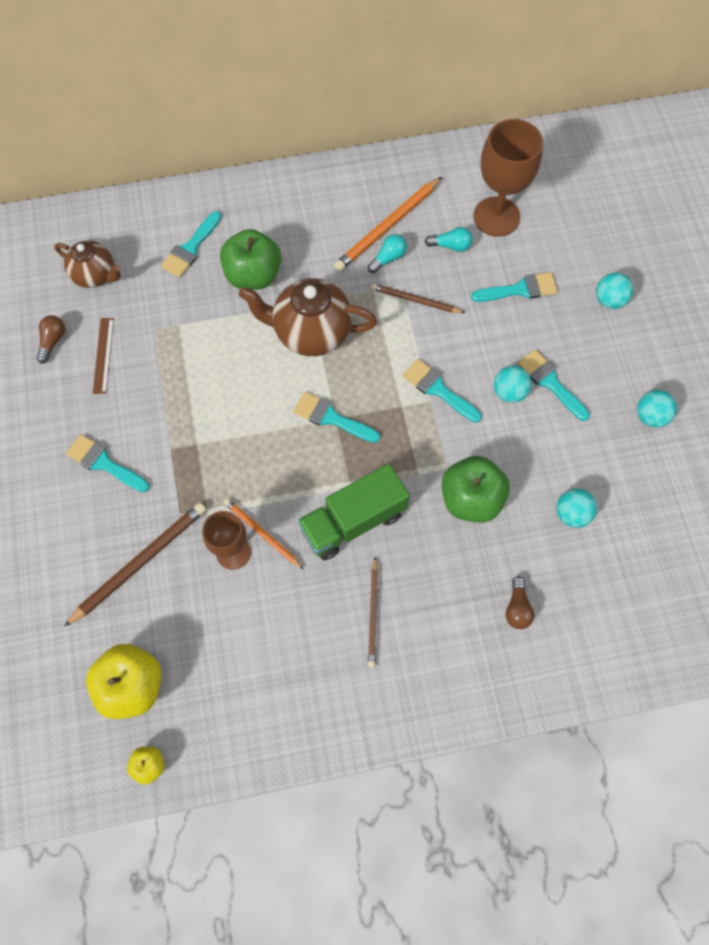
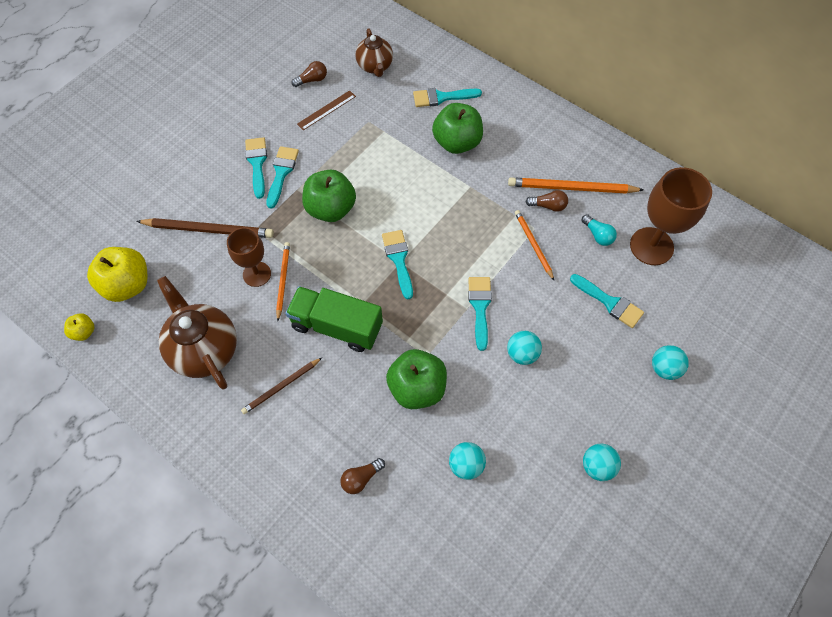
camera: 50 degrees right, 5 degrees down
brown teapot [239,278,377,356] -> brown teapot moved to [157,276,237,390]
turquoise light bulb [368,234,407,273] -> brown light bulb [525,190,568,212]
brown pencil [371,284,465,313] -> orange pencil [515,210,554,280]
turquoise brush [517,349,590,421] -> turquoise brush moved to [266,146,299,208]
none -> green apple [302,170,356,222]

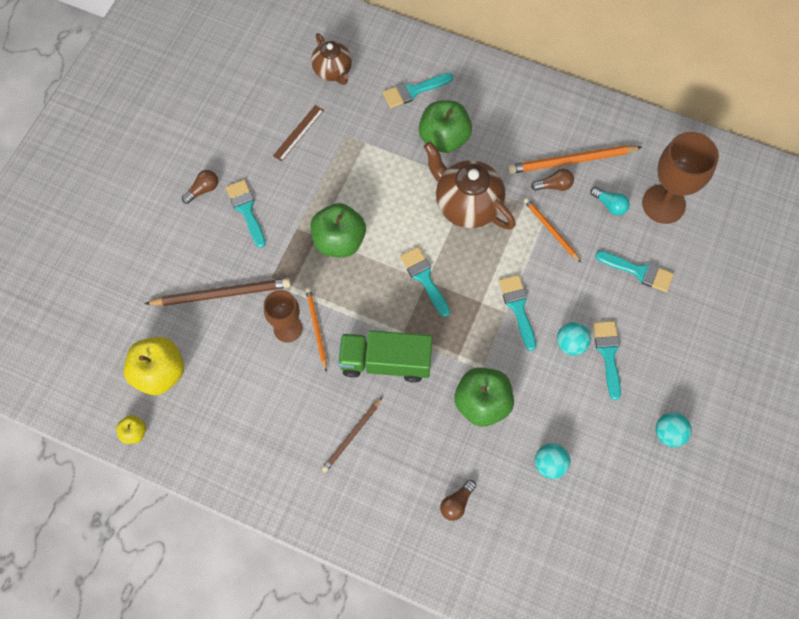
camera: 15 degrees left, 5 degrees up
brown teapot [157,276,237,390] -> brown teapot moved to [424,142,515,230]
turquoise brush [266,146,299,208] -> turquoise brush moved to [593,321,621,400]
brown light bulb [291,61,327,87] -> brown light bulb moved to [182,170,218,204]
turquoise ball [652,345,689,380] -> none

